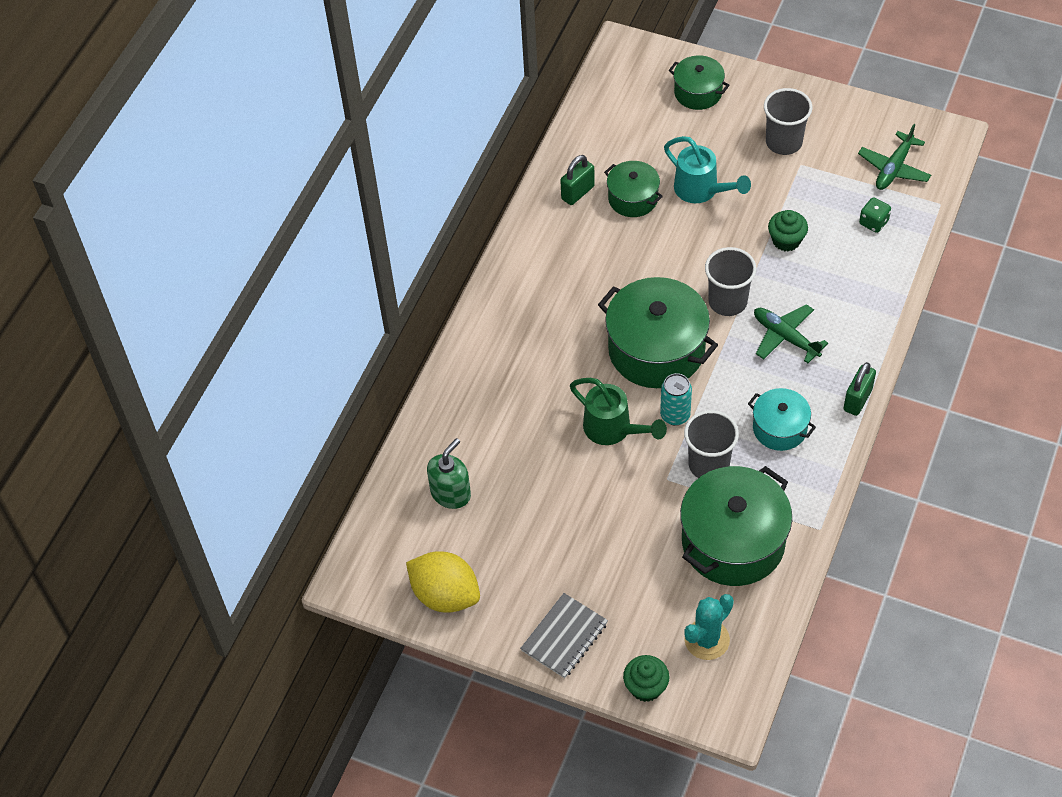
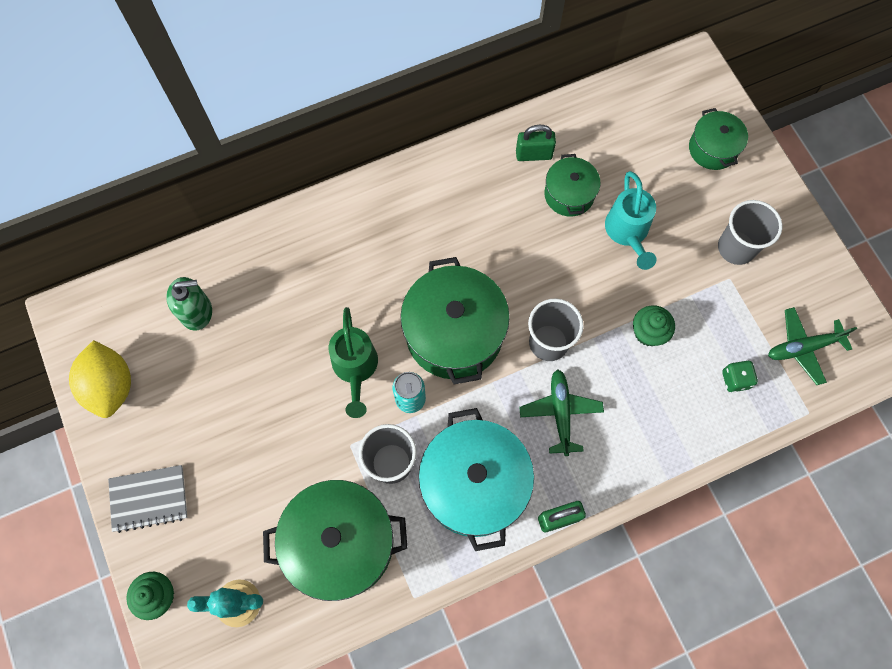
camera: 40 degrees right, 15 degrees up
turquoise pot [748,388,816,451] -> turquoise pot [419,408,534,551], size x1.83

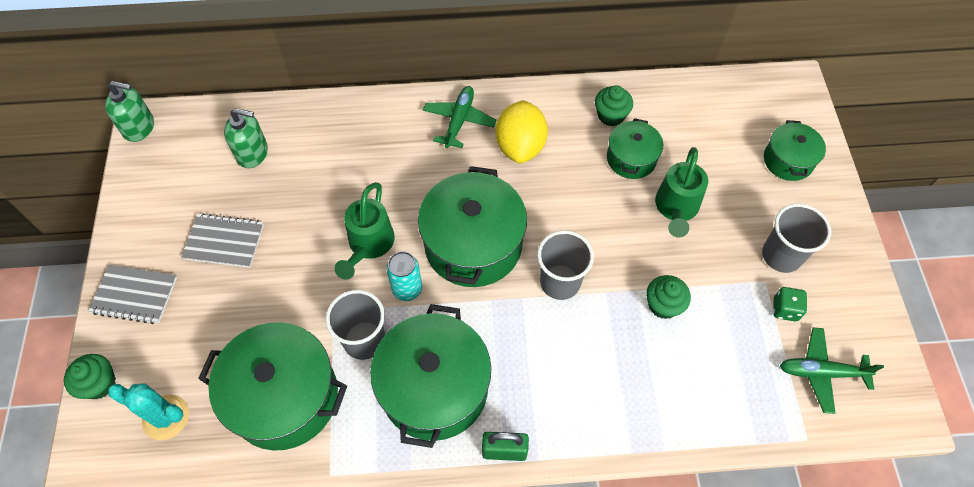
camera: 20 degrees right, 10 degrees down
yellow lemon [69,340,131,418] -> yellow lemon moved to [496,100,548,163]
turquoise pot [419,408,534,551] -> green pot [370,304,491,448]
green padlock [516,125,556,161] -> green cupcake [595,86,633,126]
green plane [519,369,604,456] -> green plane moved to [423,86,496,148]
turquoise watering can [605,171,656,270] -> green watering can [655,147,708,238]
green dice [722,360,758,393] -> green dice moved to [773,287,807,321]
none -> green soap dispenser [105,81,154,142]
none -> grey notebook [181,213,264,268]

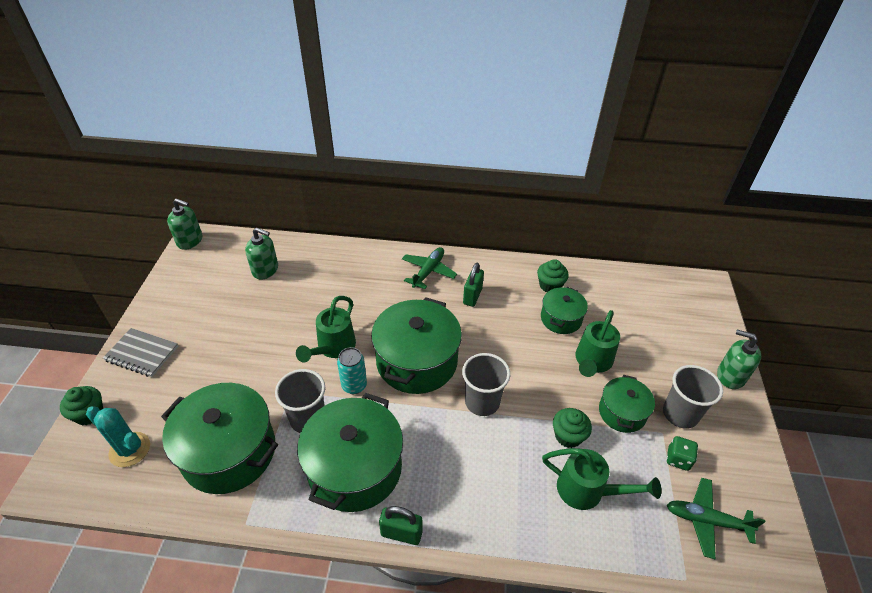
camera: 10 degrees right, 15 degrees down
grey notebook [181,213,264,268] -> none
yellow lemon [496,100,548,163] -> green padlock [463,263,484,307]
green pot [764,120,826,181] -> green pot moved to [599,375,655,433]
none -> green watering can [542,448,661,510]
none -> green soap dispenser [717,330,761,389]

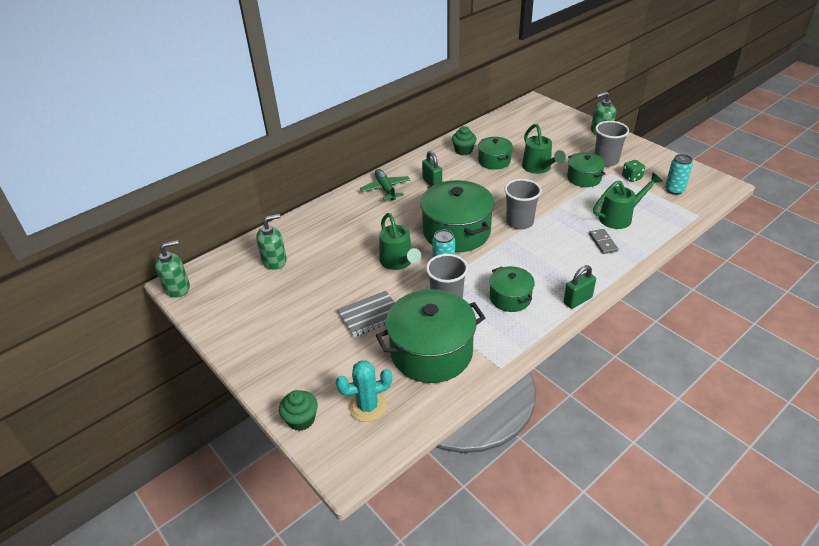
camera: 45 degrees left, 5 degrees down
grey notebook [103,328,178,377] -> grey notebook moved to [337,291,395,337]
green pot [297,393,403,512] -> green pot [489,266,535,312], size x0.55
green cupcake [553,408,592,448] -> none
green plane [666,478,766,559] -> turquoise can [665,154,693,195]
none -> grey domino [589,229,618,254]

